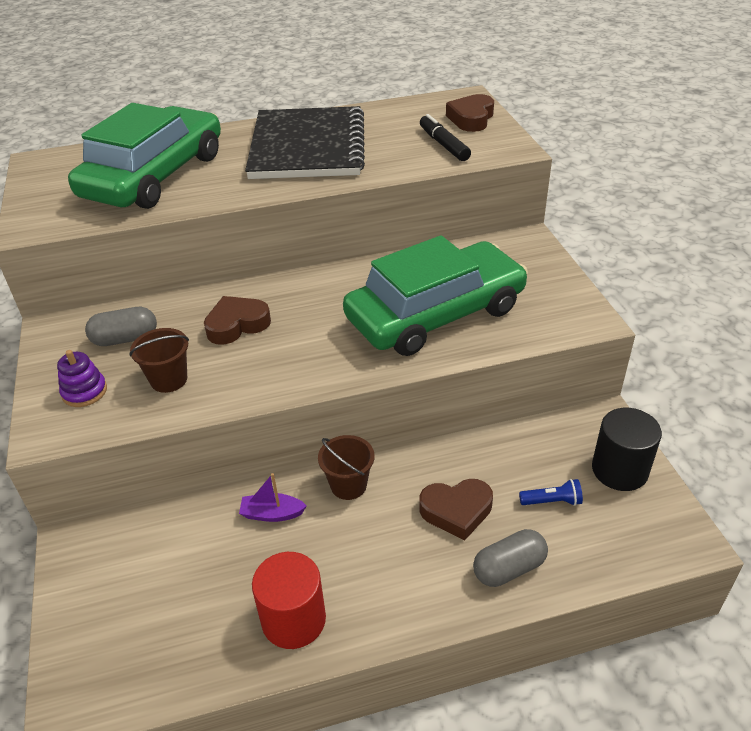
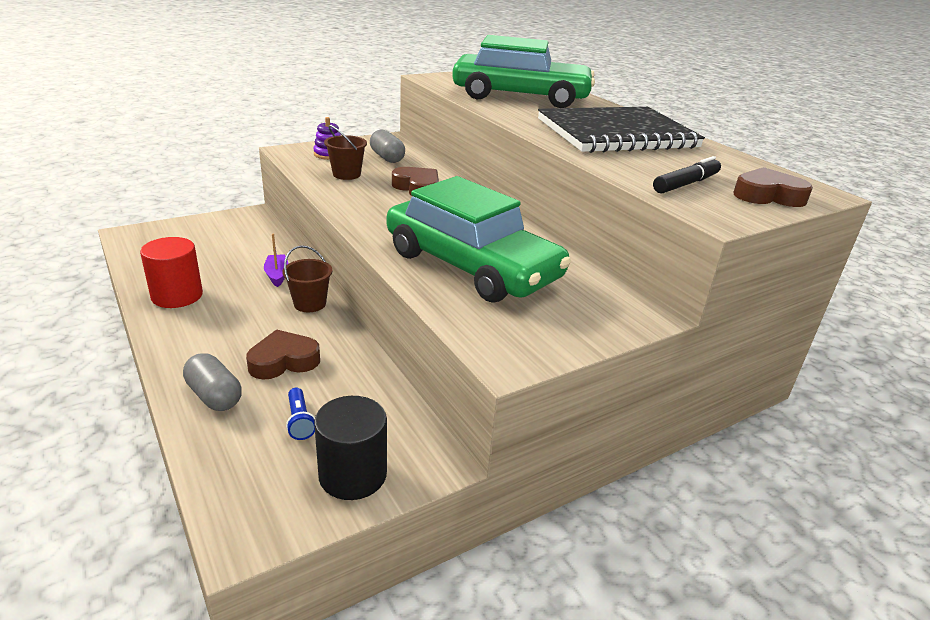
camera: 70 degrees right, 10 degrees down
brown heart [419,479,493,541] -> brown heart turned 90 degrees clockwise [246,329,320,379]

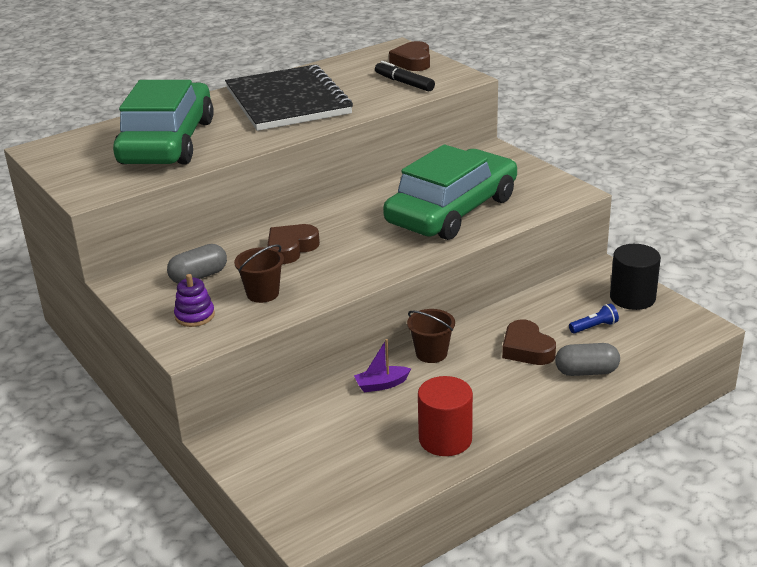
camera: 90 degrees left, 0 degrees up
grey capsule [183,353,242,411] -> grey capsule turned 45 degrees clockwise [555,343,620,376]

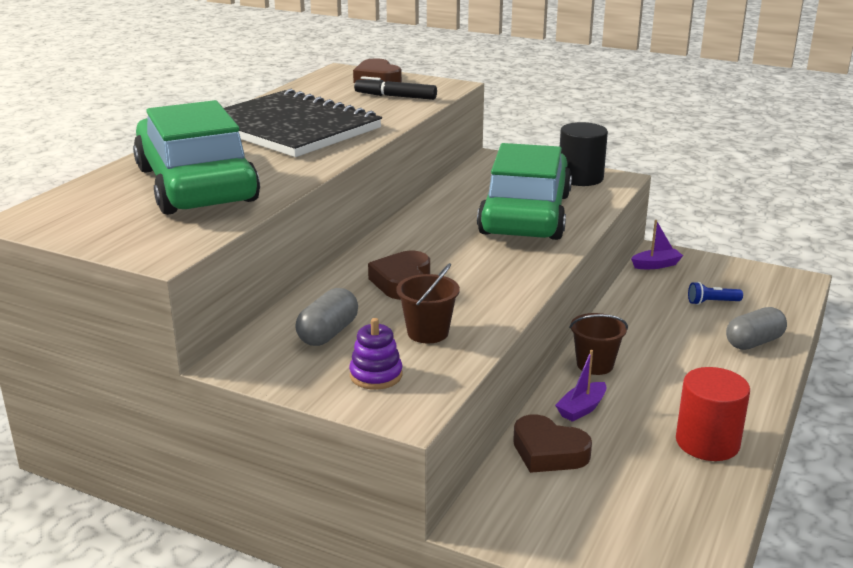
camera: 30 degrees left, 5 degrees down
brown heart [502,320,556,365] -> brown heart moved to [513,414,592,473]
blue flashlight [569,304,619,334] -> blue flashlight turned 135 degrees counterclockwise [688,282,743,305]
black cylinder [610,244,661,310] -> black cylinder moved to [560,122,608,186]
none -> purple boat [631,220,683,269]

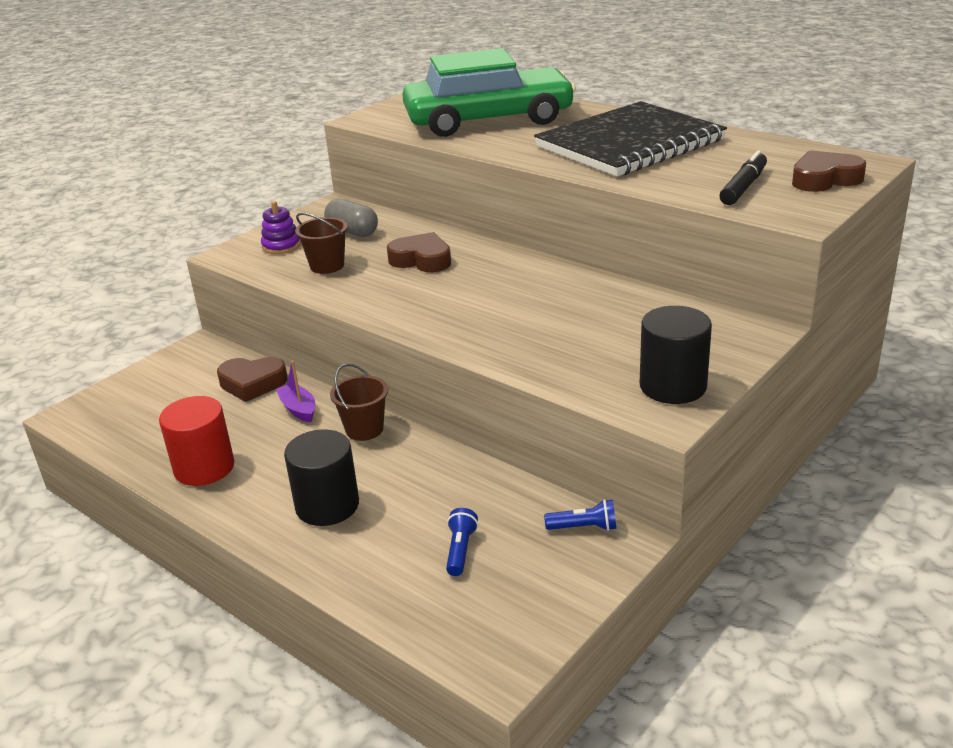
camera: 105 degrees right, 5 degrees up
green car [477,143,572,240] -> none
brown heart [513,414,592,473] -> brown heart turned 135 degrees counterclockwise [217,357,288,402]
purple boat [631,220,683,269] -> blue flashlight [544,499,616,531]
grey capsule [726,307,787,350] -> none
none -> black cylinder [284,429,359,526]

